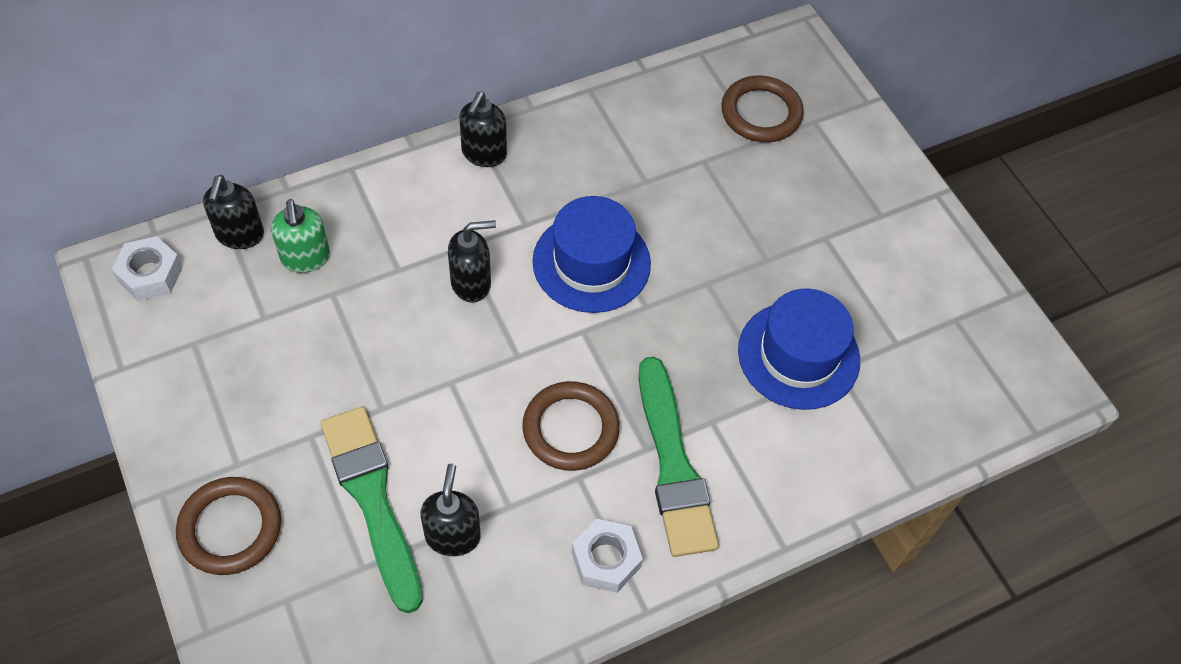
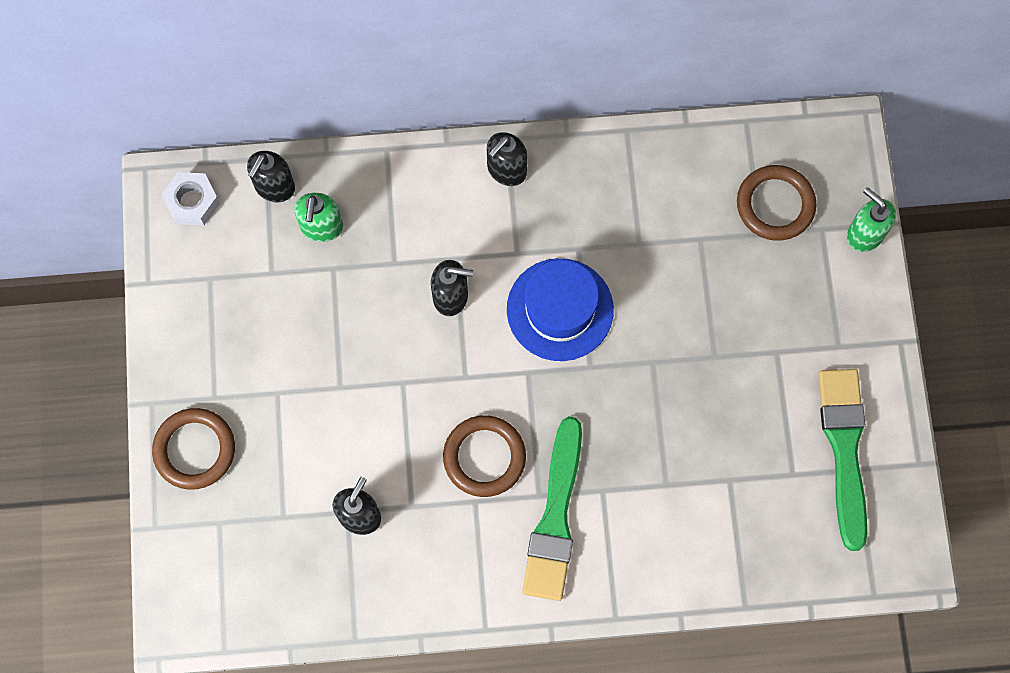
camera: 25 degrees right, 15 degrees up
green brush [320,407,423,613] -> green brush moved to [818,369,867,551]
white nut [572,518,643,593] -> none
blue hat [738,288,860,410] -> none
none -> green soap dispenser [847,187,896,252]

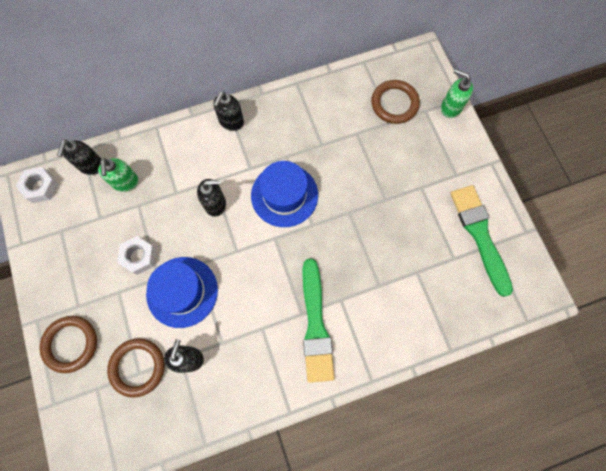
camera: 15 degrees left, 0 degrees up
brown ring [443,415,526,497] -> brown ring moved to [107,338,165,398]
none -> white nut [117,236,156,275]
none -> blue hat [146,257,218,328]

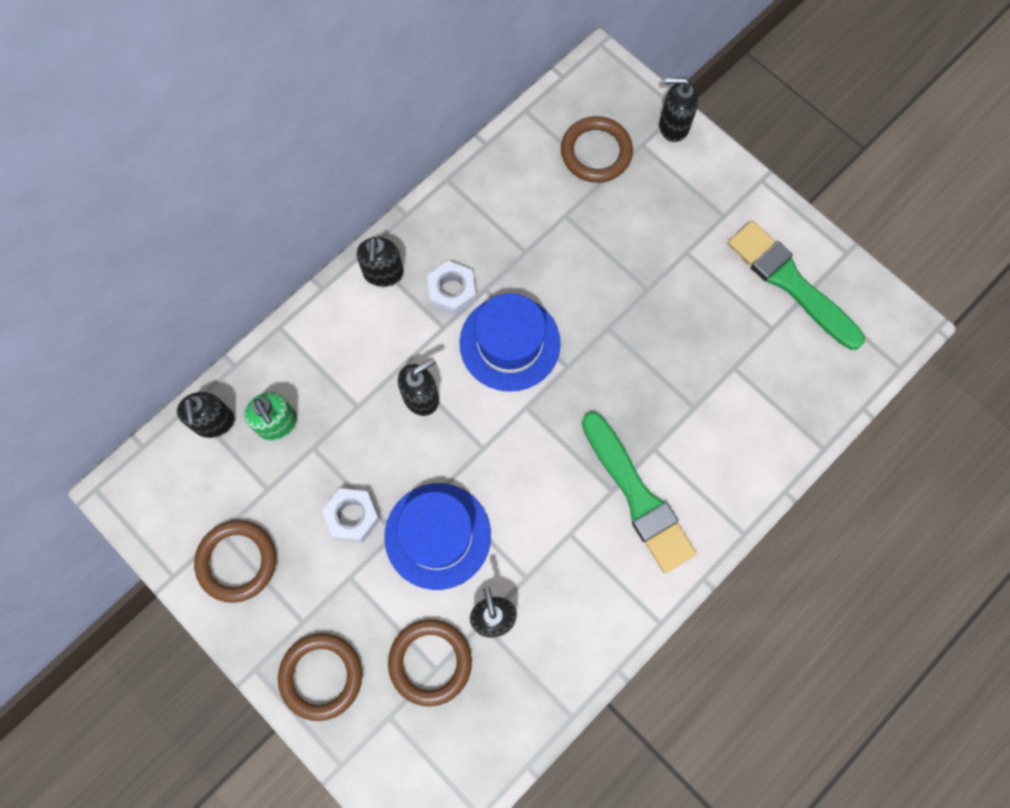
camera: 25 degrees left, 0 degrees up
white nut [16,167,59,203] -> white nut moved to [427,261,476,316]
green soap dispenser [441,69,473,118] -> black soap dispenser [659,77,698,142]
none -> brown ring [194,520,276,603]

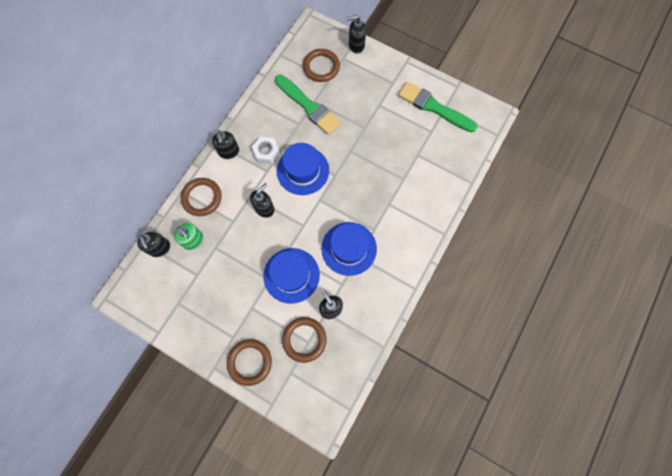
camera: 15 degrees left, 0 degrees up
brown ring [194,520,276,603] -> brown ring moved to [181,178,222,216]
white nut [322,488,380,542] -> none
green brush [582,411,697,573] -> green brush moved to [275,75,341,135]
none -> blue hat [321,222,377,276]

